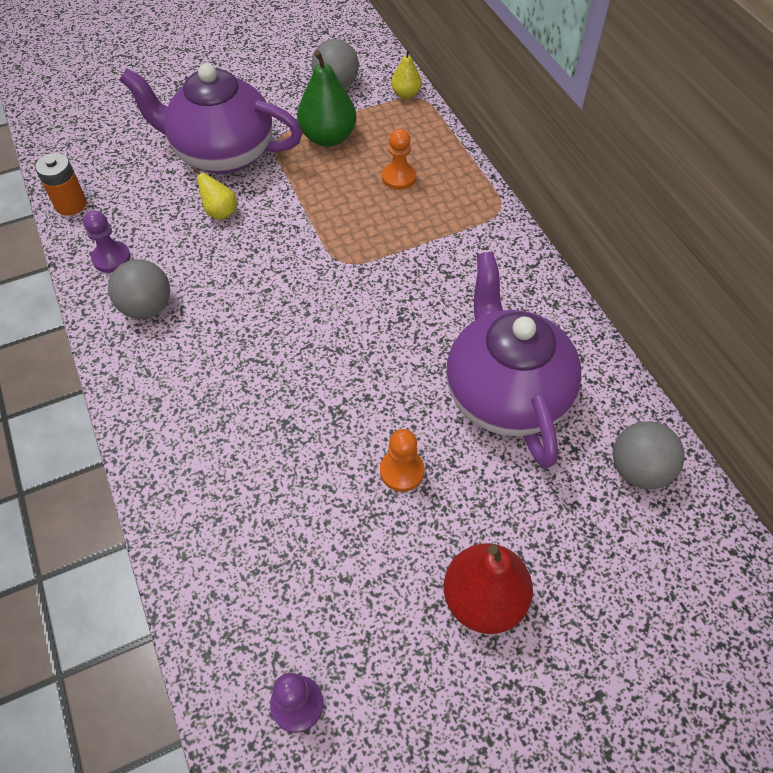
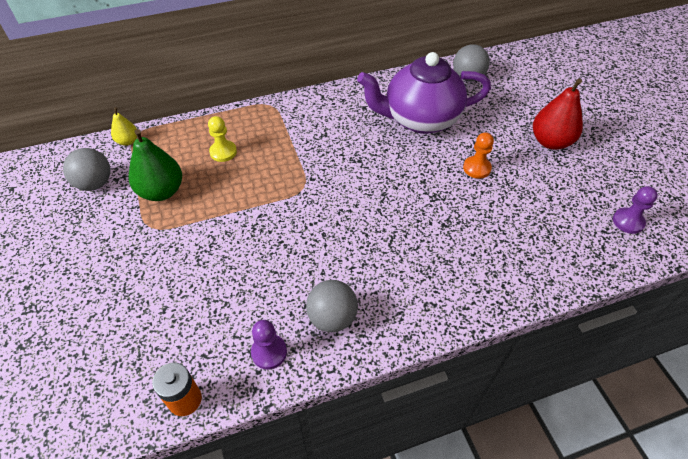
camera: 85 degrees left, 5 degrees down
purple teapot [120,63,303,174] -> none
yellow pear [191,165,237,220] -> none
orange pawn [382,129,416,190] -> yellow pawn [208,116,237,162]

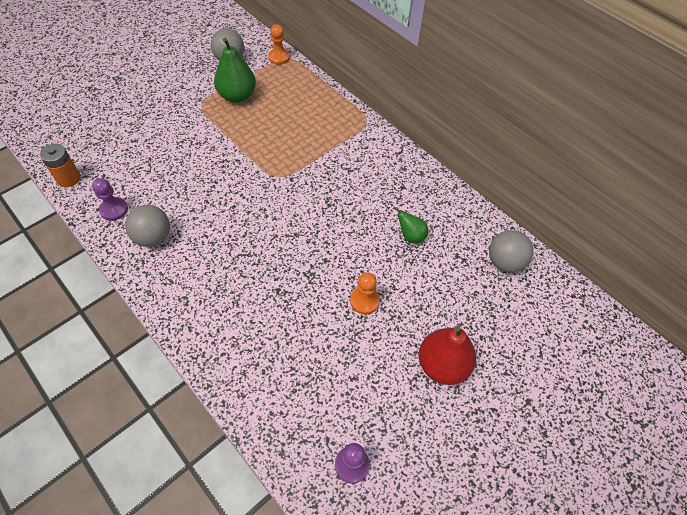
camera: 65 degrees right, 5 degrees up
yellow pear [111,107,137,146] -> orange pawn [268,25,290,65]
yellow pawn [208,116,237,162] -> none
purple teapot [357,52,491,134] -> green pear [393,207,428,243]

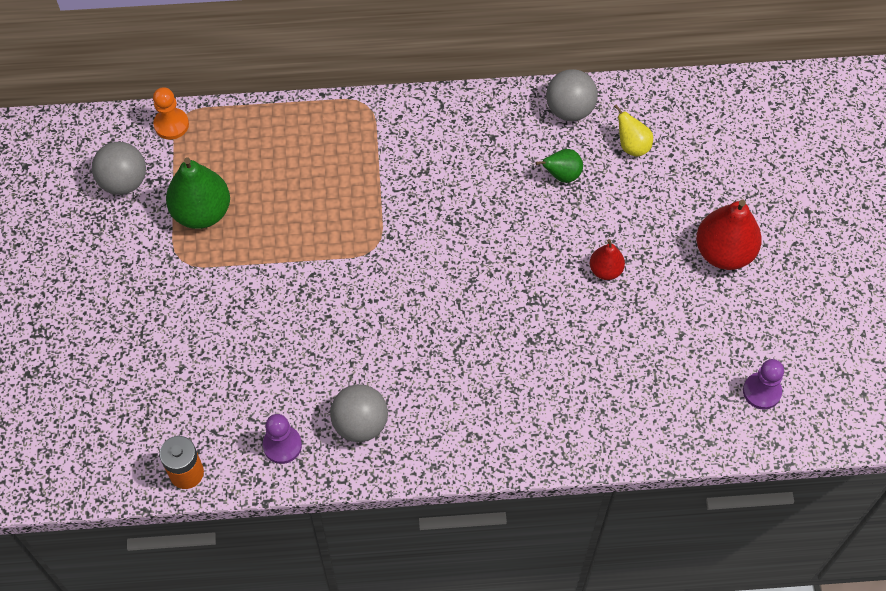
camera: 50 degrees left, 5 degrees up
orange pawn [350,272,380,315] -> red pear [590,239,625,280]
grey ball [489,230,534,272] -> grey ball moved to [546,69,598,121]
none -> yellow pear [614,105,653,157]

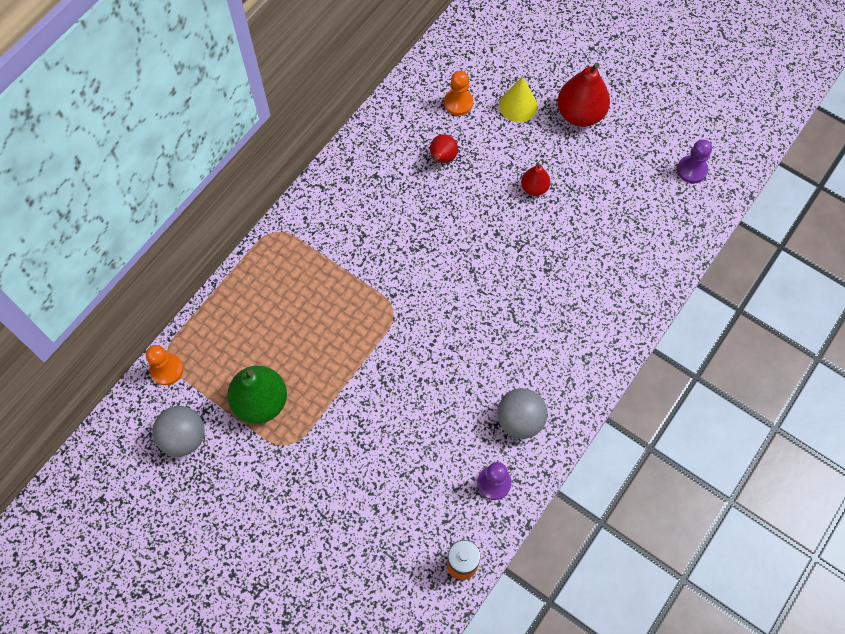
camera: 50 degrees left, 5 degrees up
green pear [535,149,583,183] -> red pear [430,134,458,163]
grey ball [546,69,598,121] -> none
yellow pear [614,105,653,157] -> orange pawn [444,71,473,116]
none -> yellow cone [499,77,537,122]

